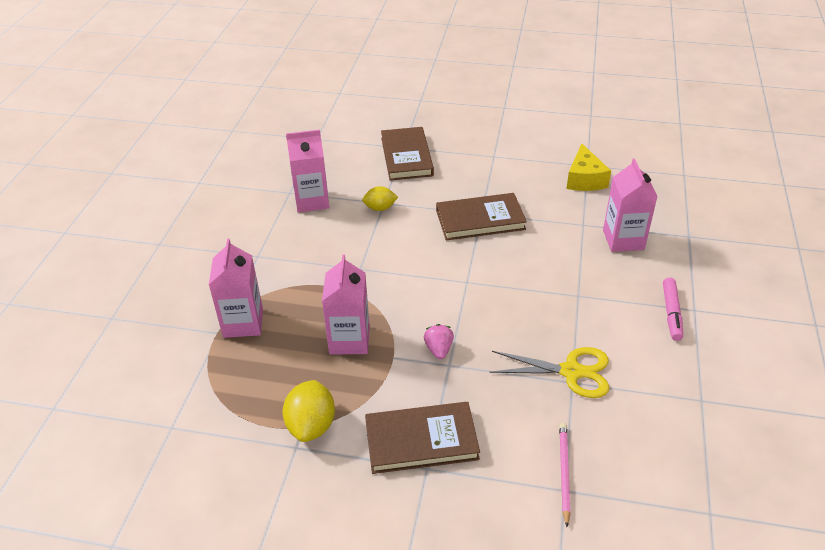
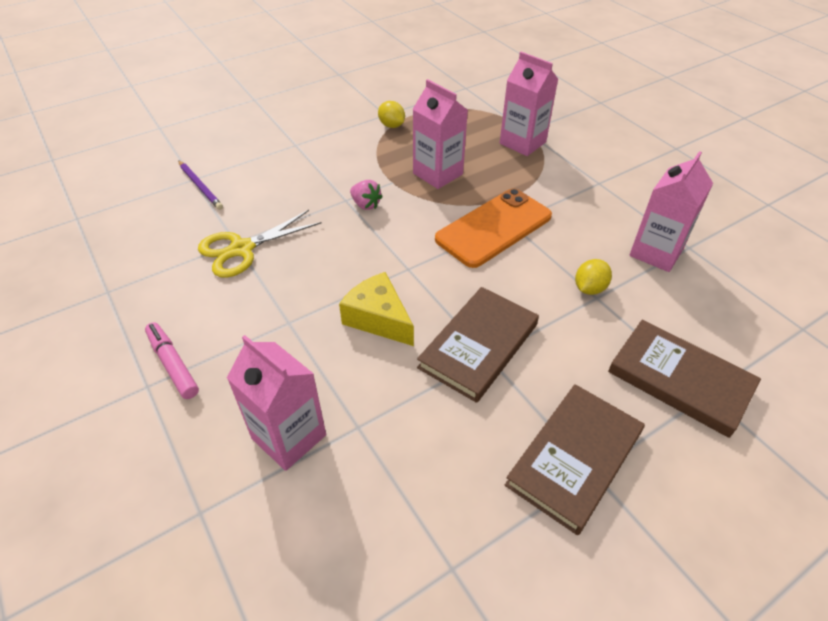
camera: 135 degrees right, 5 degrees up
yellow lemon [283,380,335,442] -> yellow lemon [378,101,405,128], size x0.63
brown book [365,402,480,474] -> brown book moved to [505,384,645,535]
pink pencil [559,423,571,527] -> purple pencil [178,160,223,210]
yellow cheese [566,143,611,191] -> yellow cheese moved to [339,272,414,346]
none -> orange phone [435,188,552,268]

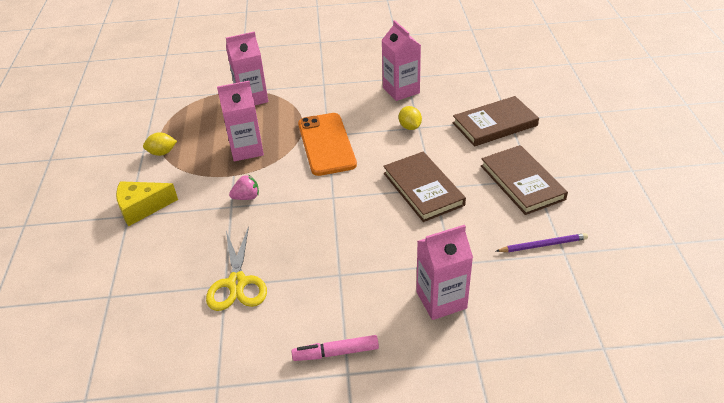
camera: 60 degrees left, 5 degrees down
purple pencil [178,160,223,210] -> purple pencil moved to [496,233,588,252]
yellow cheese [339,272,414,346] -> yellow cheese moved to [116,181,178,226]

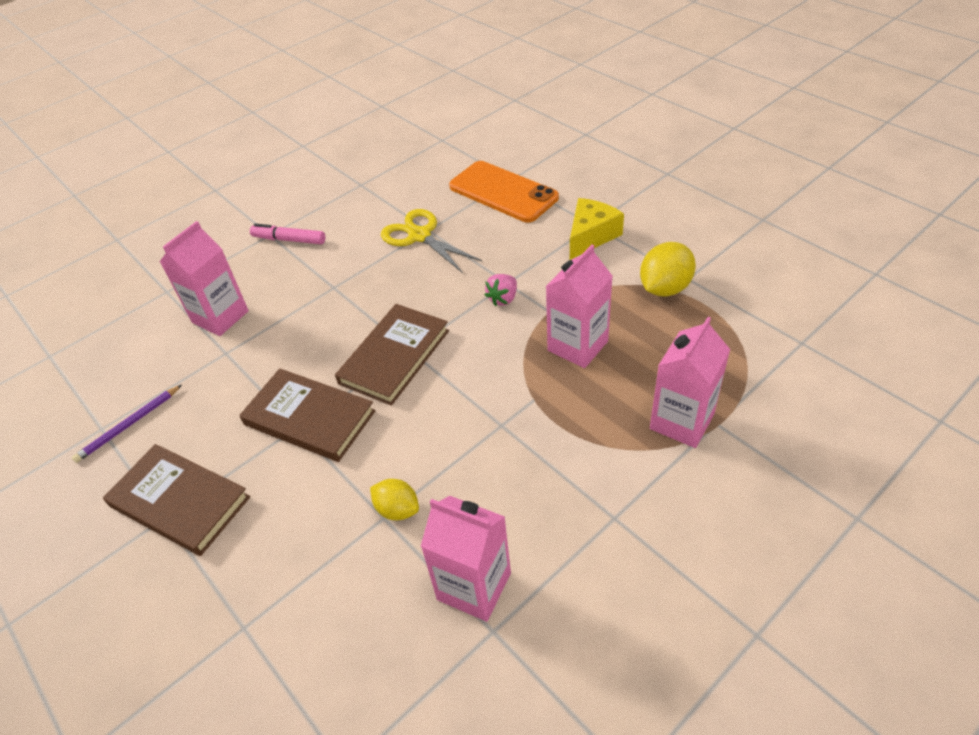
camera: 145 degrees right, 5 degrees up
yellow lemon [143,132,177,156] -> yellow lemon [640,242,696,297], size x1.58
pink marker [291,335,379,361] -> pink marker turned 120 degrees counterclockwise [250,224,325,244]
orange phone [298,113,357,176] -> orange phone moved to [449,161,559,222]
brown book [453,96,539,147] -> brown book moved to [335,304,449,406]

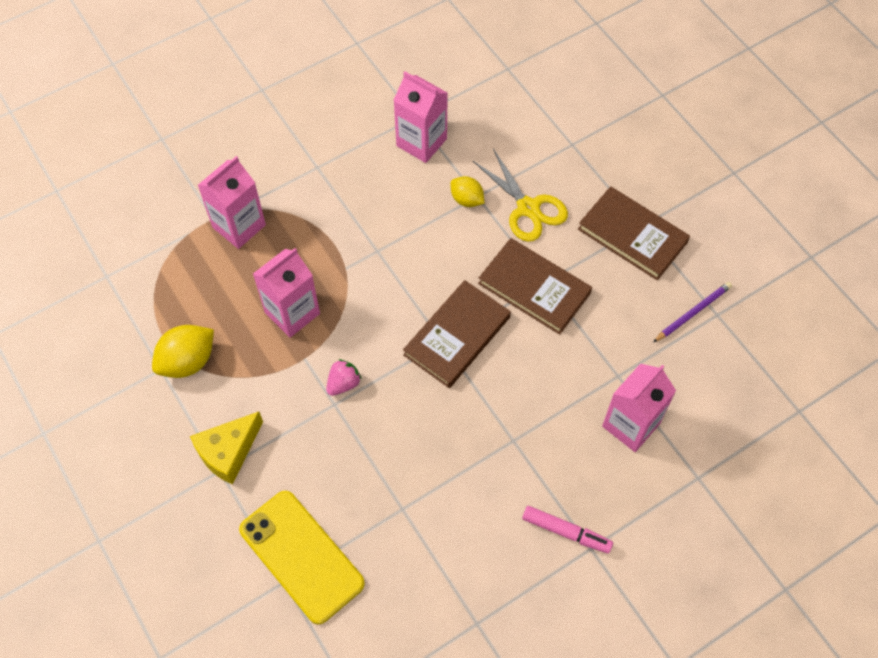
camera: 175 degrees left, 15 degrees up
yellow scissors [381,209,482,273] -> yellow scissors moved to [473,149,568,242]
orange phone [449,161,559,222] -> yellow phone [239,491,365,624]

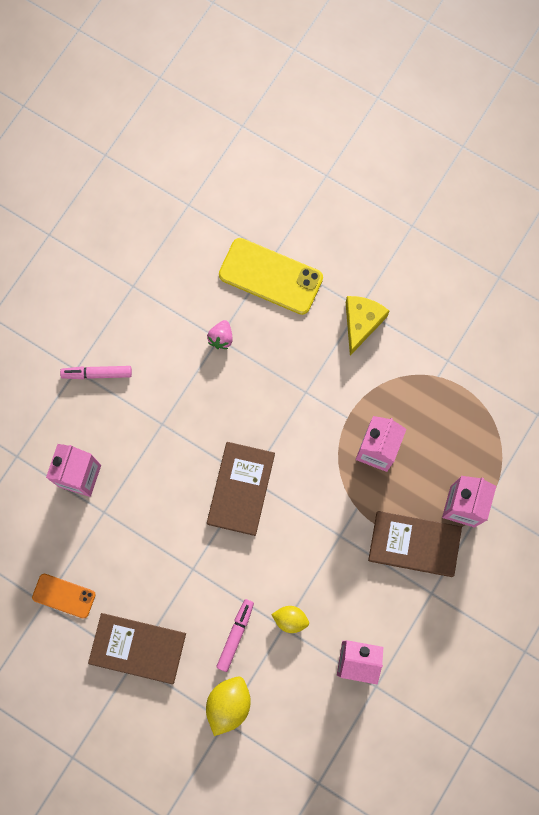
camera: 155 degrees right, 15 degrees up
yellow lemon [152,325,214,378] -> yellow lemon moved to [206,677,251,736]
pink strawberry [326,359,361,396] -> pink strawberry moved to [207,320,233,349]
yellow scissors [473,149,568,242] -> pink marker [216,599,254,672]
brown book [478,238,592,335] -> brown book moved to [368,511,462,577]
purple pencil [653,282,732,342] -> orange phone [32,574,96,619]

